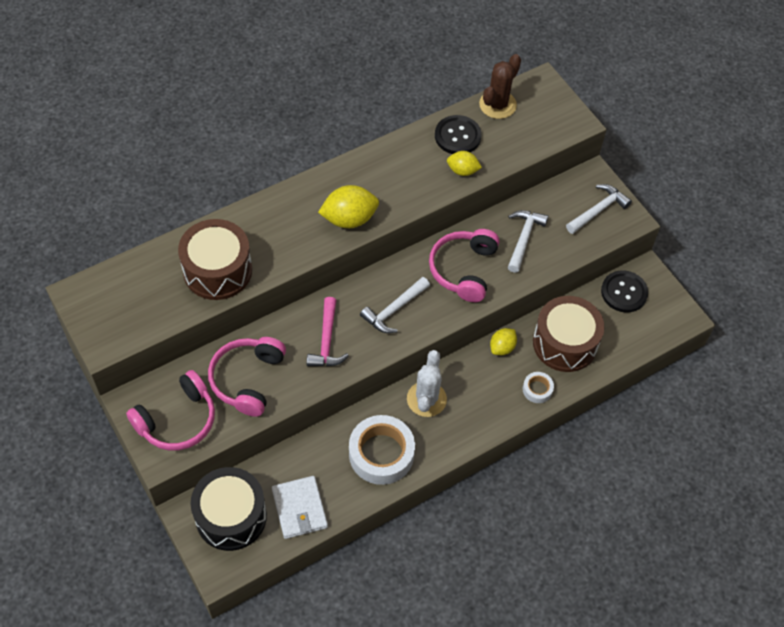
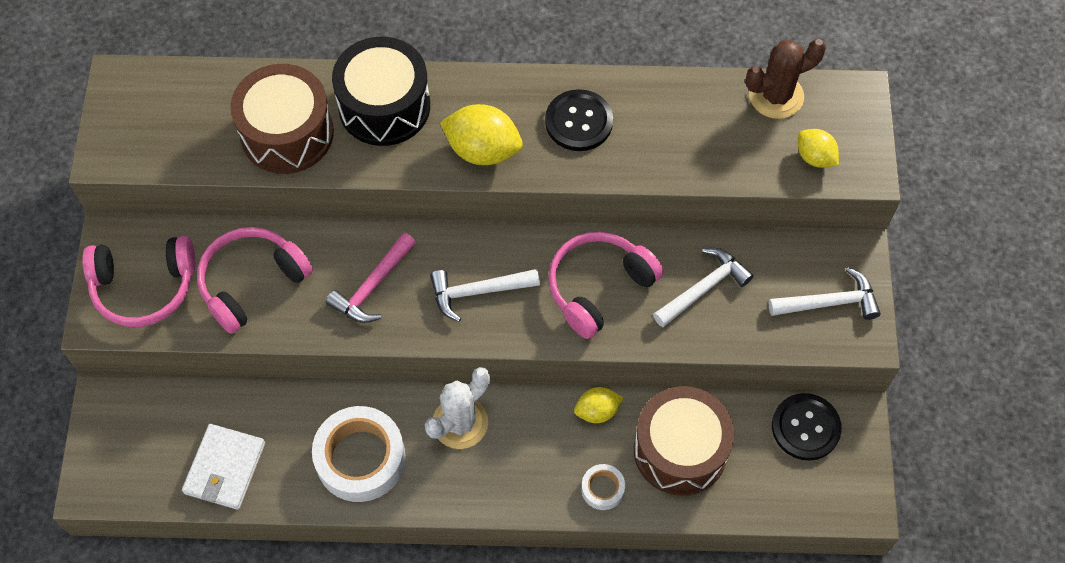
camera: 35 degrees right, 5 degrees up
black drum [191,467,267,551] -> black drum moved to [332,36,430,146]
black button [435,115,482,154] -> black button moved to [545,89,613,151]
yellow lemon [447,151,482,176] -> yellow lemon moved to [798,129,839,168]

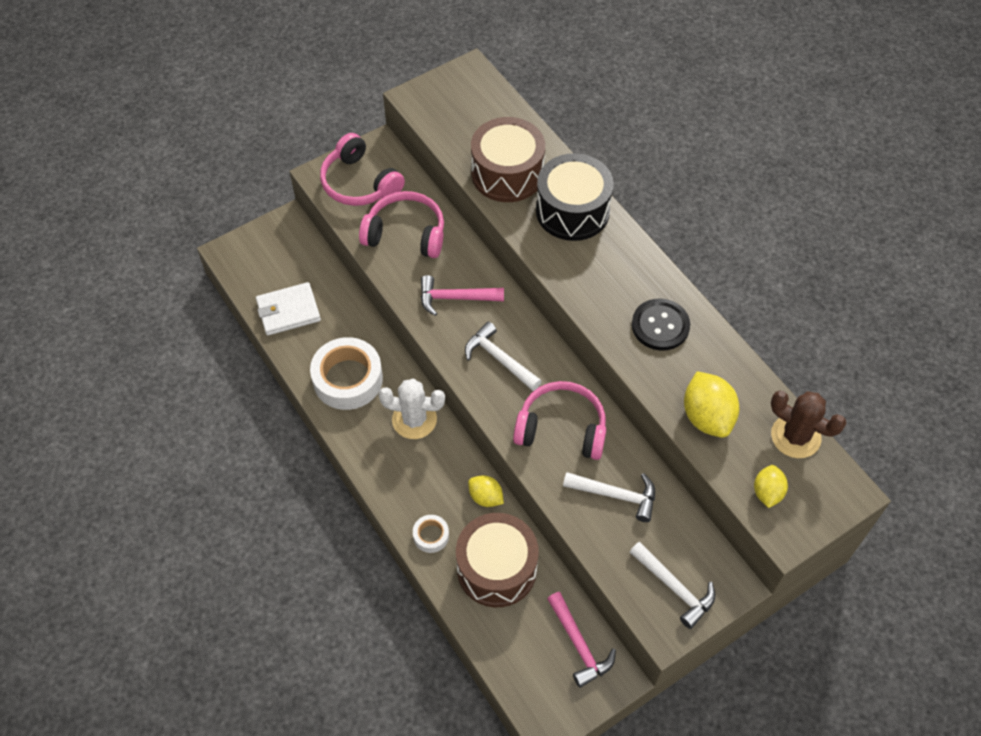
camera: 55 degrees right, 5 degrees down
yellow lemon [440,104,523,165] -> yellow lemon moved to [684,371,739,438]
black button [772,393,842,461] -> pink hammer [547,592,616,688]

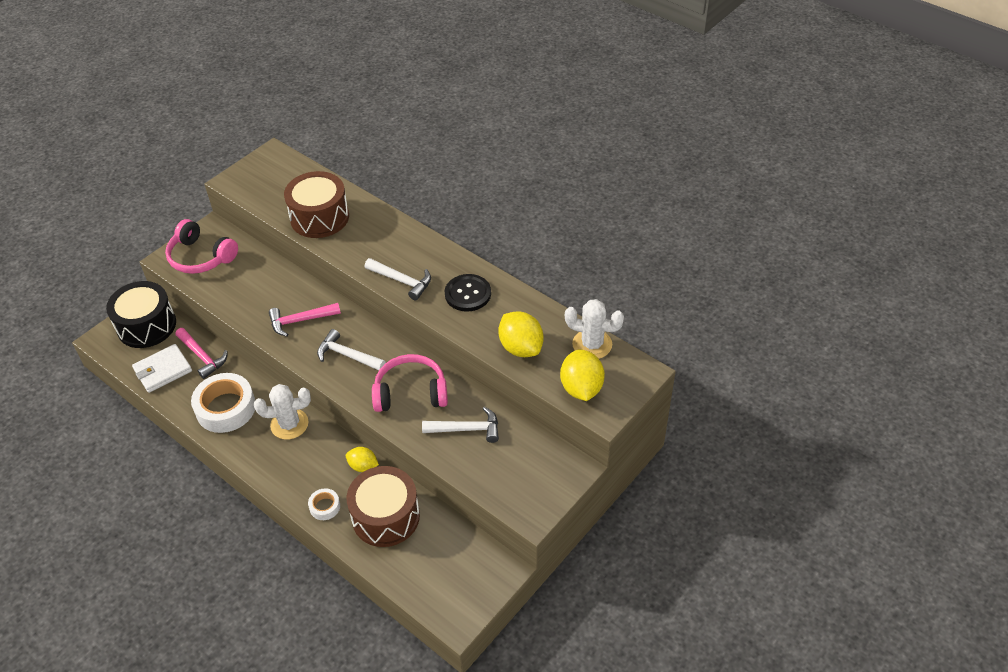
camera: 15 degrees left, 10 degrees down
pink headphones [359,191,444,258] -> none
black drum [536,153,614,241] -> black drum moved to [106,281,176,348]
pink hammer [547,592,616,688] -> pink hammer moved to [175,328,228,379]
white hammer [630,542,715,629] -> white hammer moved to [365,258,431,300]
yellow lemon [754,465,788,508] -> yellow lemon [560,349,605,401], size x1.67
brown cactus [771,390,847,458] -> white cactus [565,299,624,359]

